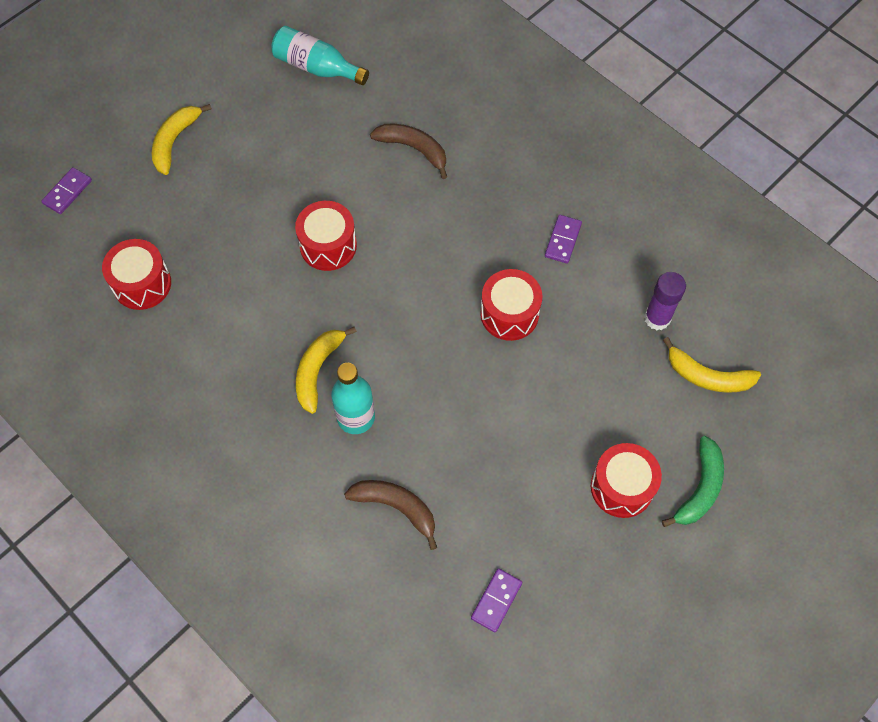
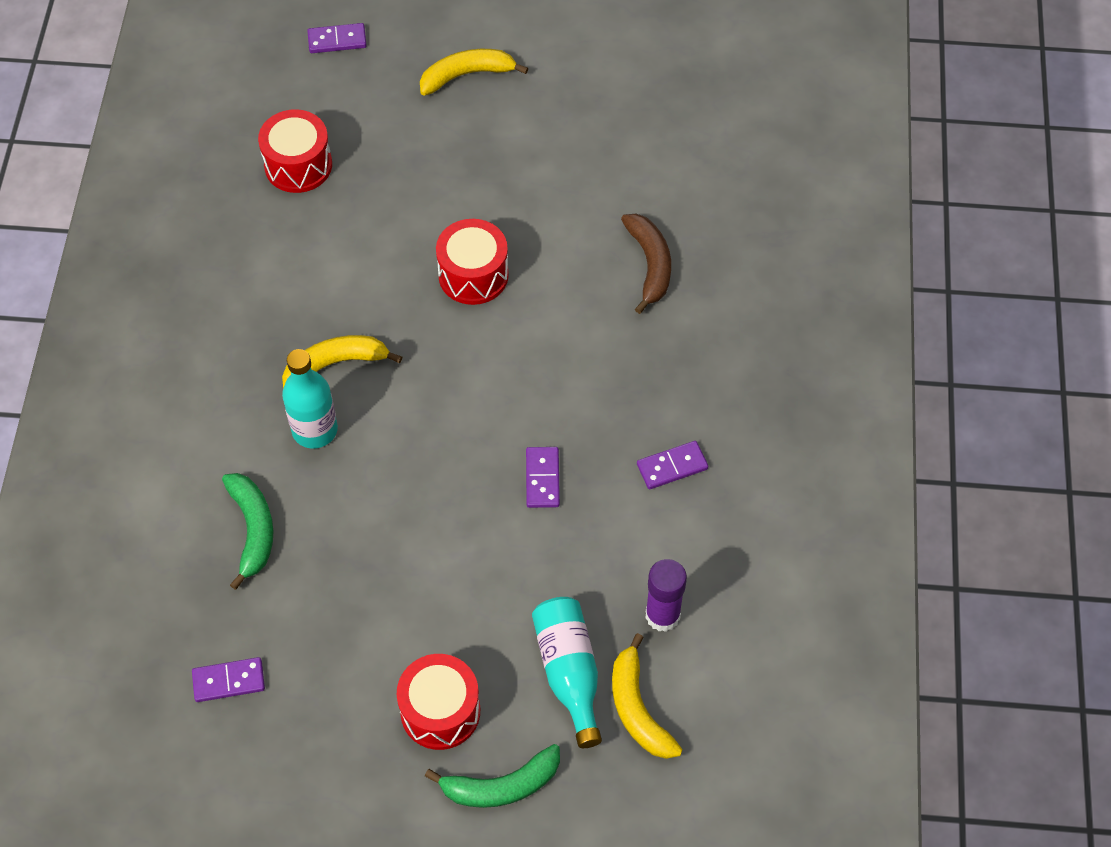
camera: 50 degrees right, 5 degrees down
turquoise bottle [271,26,369,85] -> turquoise bottle moved to [532,597,602,748]
brown banana [344,480,437,550] -> green banana [222,473,273,590]
red drum [480,269,542,341] -> purple domino [526,447,560,508]

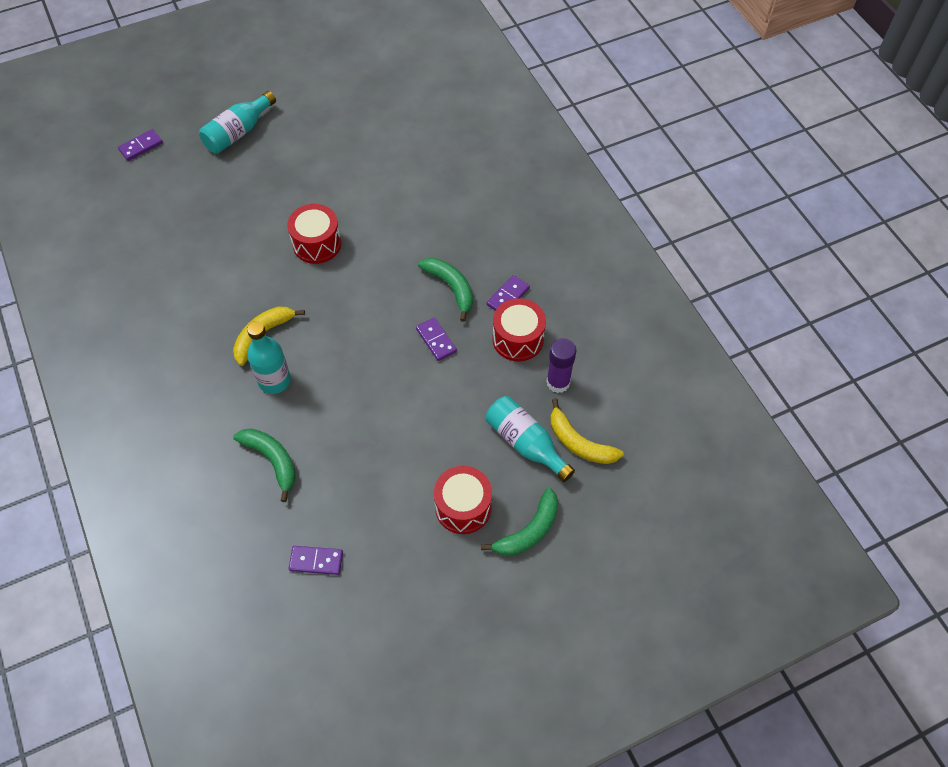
camera: 30 degrees left, 0 degrees up
purple domino [192,657,265,702] -> purple domino turned 45 degrees clockwise [289,546,343,575]
red drum [258,109,332,193] -> red drum moved to [493,298,546,361]
yellow banana [420,49,528,96] -> turquoise bottle [199,91,276,154]
brown banana [621,214,671,314] -> none
none -> green banana [418,258,473,322]

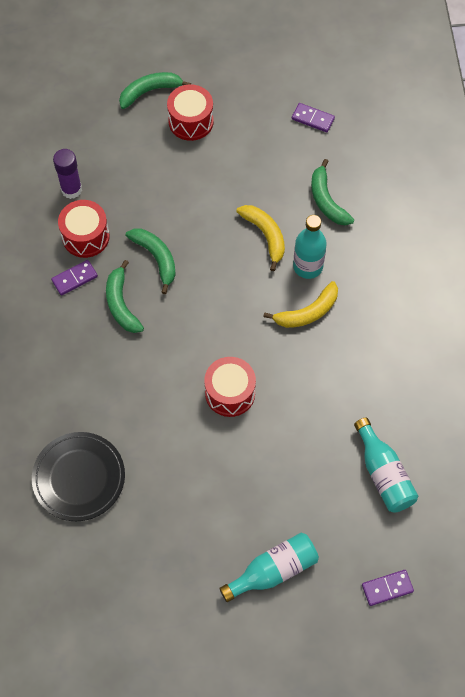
camera: 160 degrees left, 5 degrees up
purple domino [416,317,457,361] -> green banana [126,229,176,294]
turquoise bottle [486,396,575,482] -> turquoise bottle moved to [354,417,418,513]
yellow banana [550,398,624,464] -> yellow banana moved to [236,205,285,271]
none -> black plate [32,432,125,521]

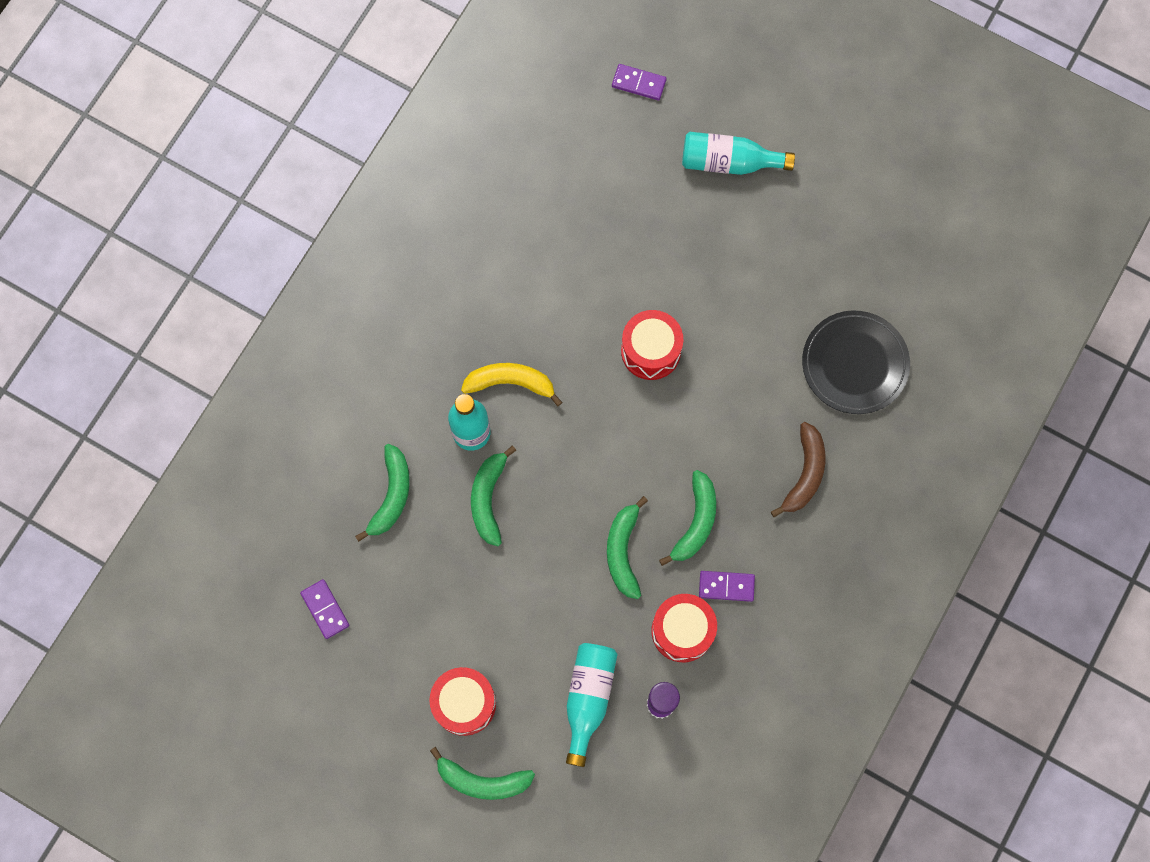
camera: 145 degrees left, 10 degrees up
yellow banana [236,205,285,271] -> green banana [471,446,516,546]
turquoise bottle [354,417,418,513] -> turquoise bottle moved to [566,643,618,767]
none -> brown banana [771,422,825,517]

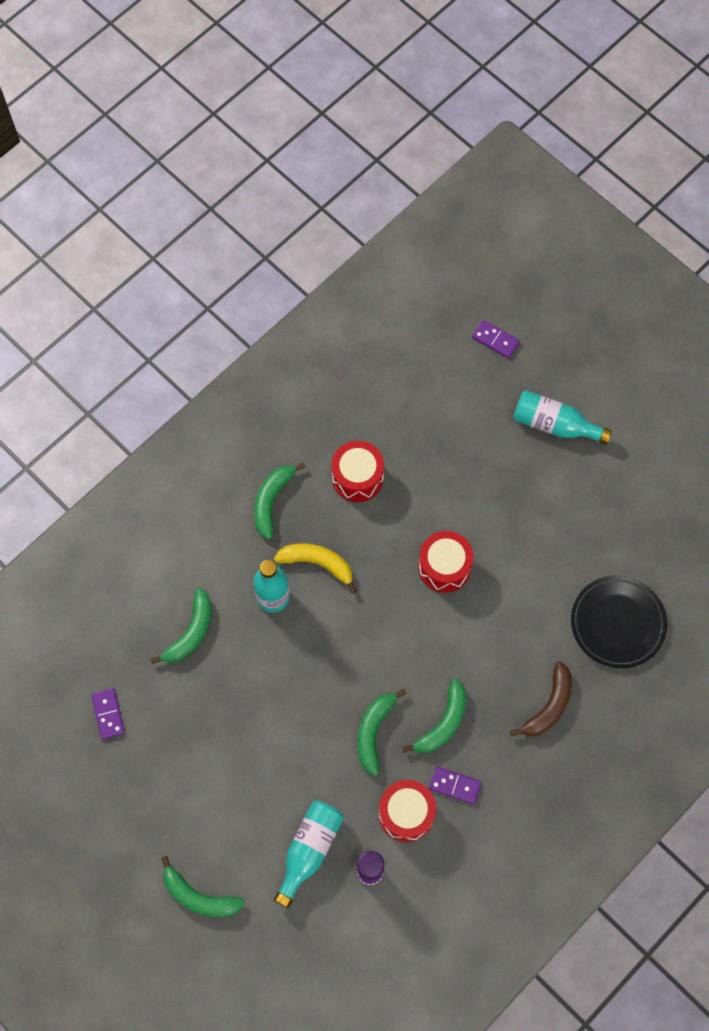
camera: 15 degrees right, 5 degrees down
red drum [429,667,496,736] -> red drum moved to [331,441,384,502]
green banana [471,446,516,546] -> green banana moved to [254,463,305,540]

